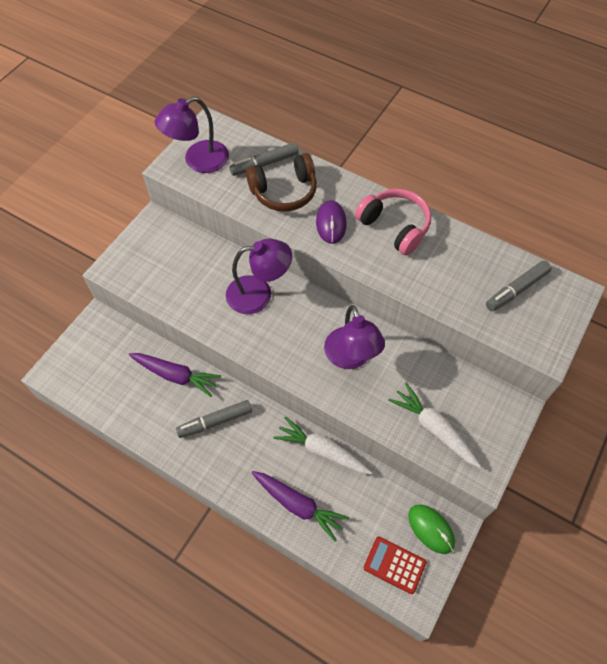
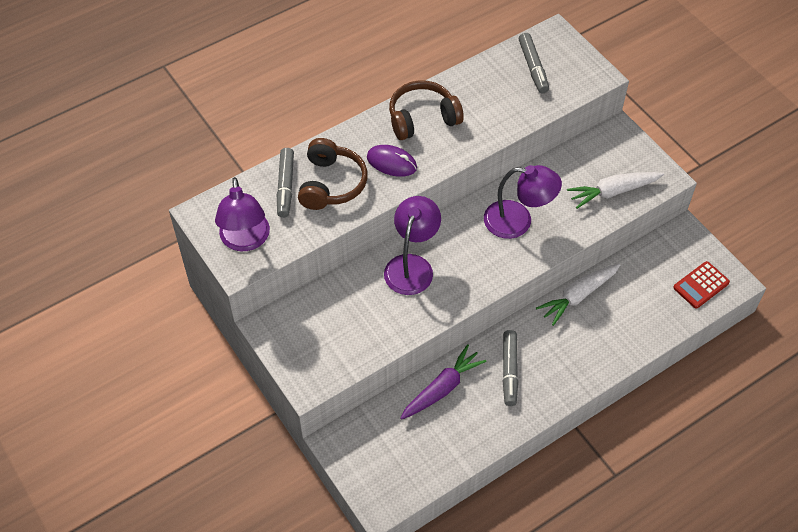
camera: 65 degrees left, 5 degrees down
purple carrot [251,471,349,542] -> none
pink headphones [355,189,431,256] -> brown headphones [389,80,464,140]
green mouse [408,505,455,554] -> none

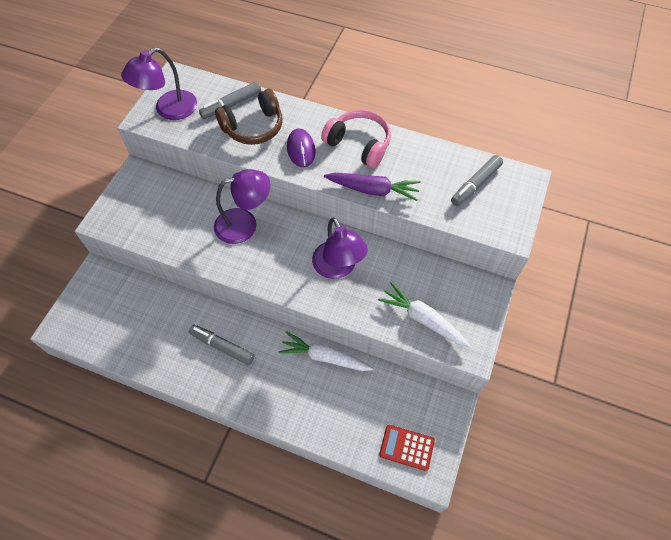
camera: 55 degrees right, 5 degrees up
brown headphones [389,80,464,140] -> pink headphones [321,110,391,168]
purple carrot [400,344,487,420] -> purple carrot moved to [324,173,421,201]
grey marker [503,330,518,406] -> grey marker turned 60 degrees clockwise [189,325,255,365]

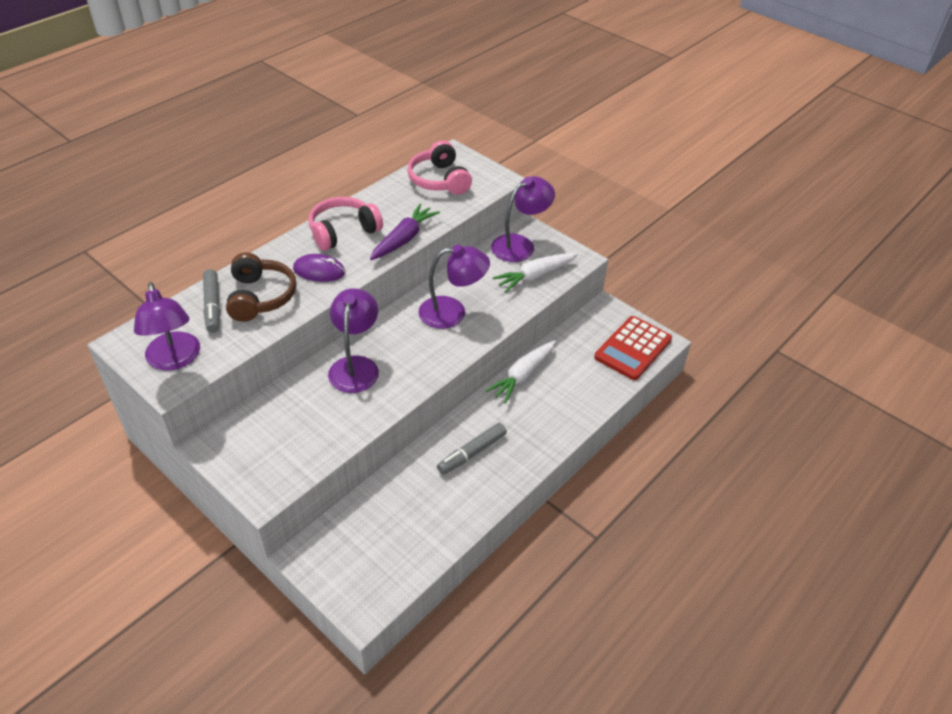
camera: 70 degrees left, 15 degrees down
red calculator [379,425,435,471] -> red calculator [594,316,672,380], size x1.57
grey marker [451,155,503,206] -> pink headphones [407,140,472,195]
none -> purple lamp [491,176,555,262]

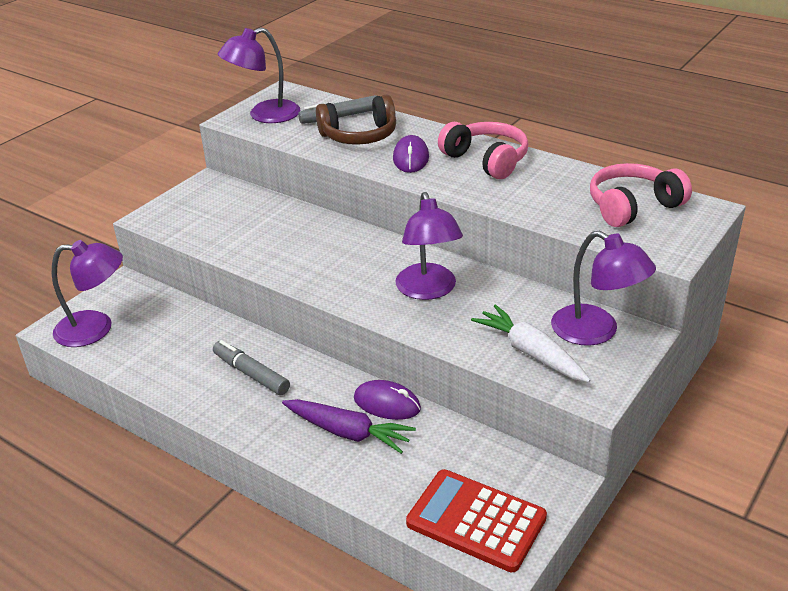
camera: 85 degrees right, 10 degrees down
purple lamp [328,288,379,393] -> purple lamp moved to [52,240,123,347]
purple carrot [370,204,440,260] -> purple carrot moved to [282,399,416,454]
white carrot [485,340,556,404] -> purple mouse [354,380,421,420]

